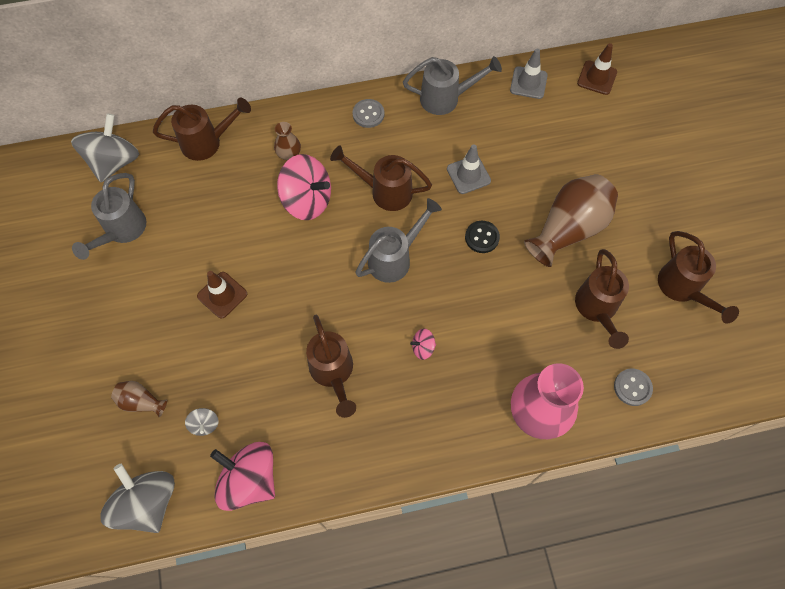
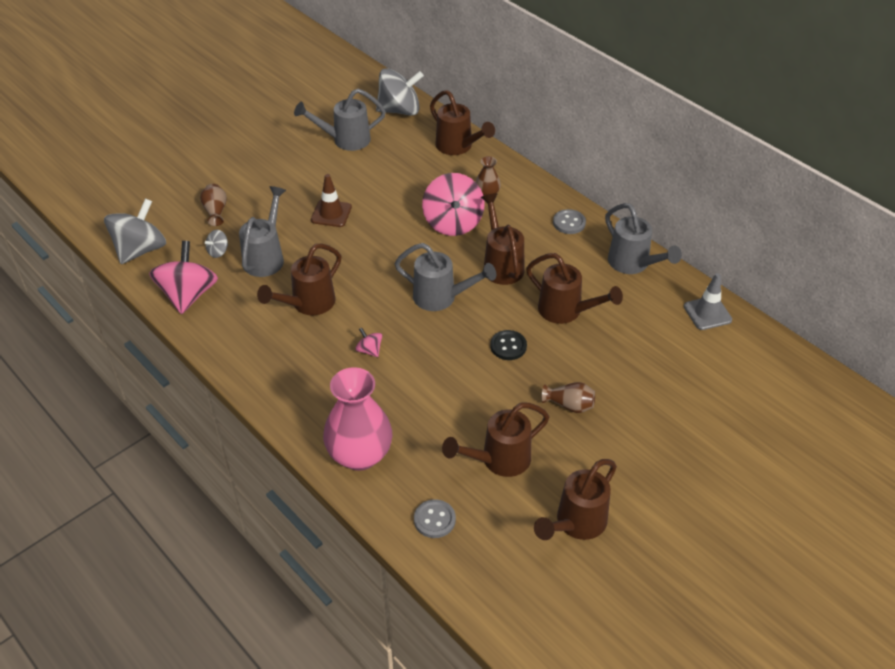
camera: 60 degrees right, 20 degrees down
grey traffic cone [447,144,491,194] -> brown watering can [526,253,623,324]
brown vase [524,174,618,267] -> brown vase [542,382,595,413], size x0.47
brown traffic cone [577,43,617,95] -> none
none -> grey watering can [239,186,286,277]

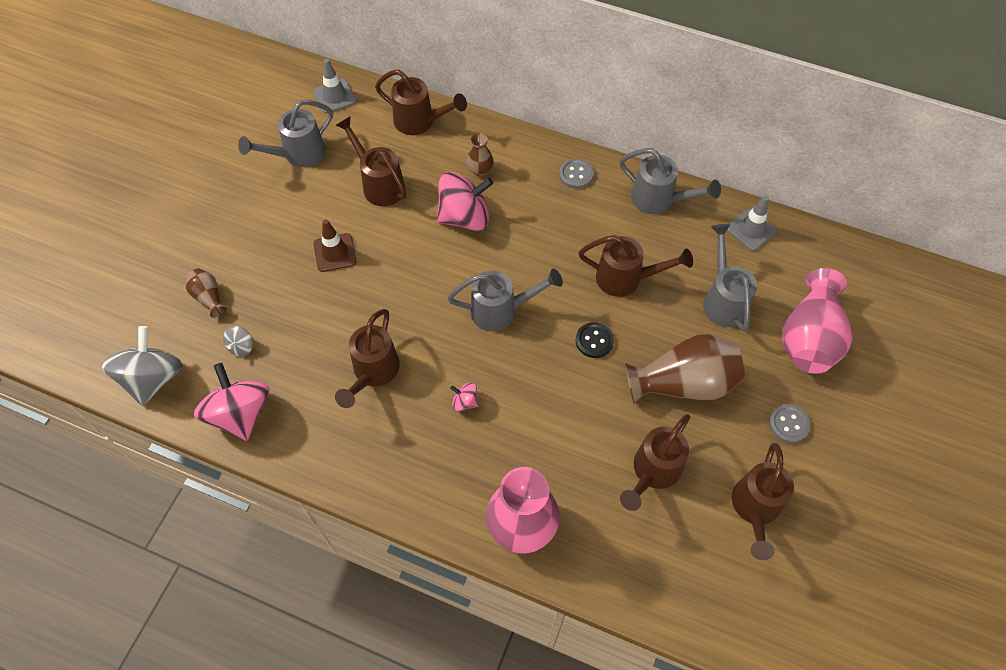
camera: 25 degrees left, 15 degrees up
grey watering can [239,186,286,277] -> grey watering can moved to [703,224,757,331]
grey spinning top [376,68,424,116] -> grey traffic cone [314,59,356,114]
grey button [414,499,456,538] -> grey button moved to [769,404,810,443]
pink spinning top [422,173,485,236] -> pink spinning top turned 75 degrees counterclockwise [437,172,493,231]
brown watering can [481,193,524,285] -> brown watering can moved to [335,117,407,206]
brown vase [542,382,595,413] -> brown vase [625,334,745,404], size x2.11
none -> pink vase [782,268,852,374]

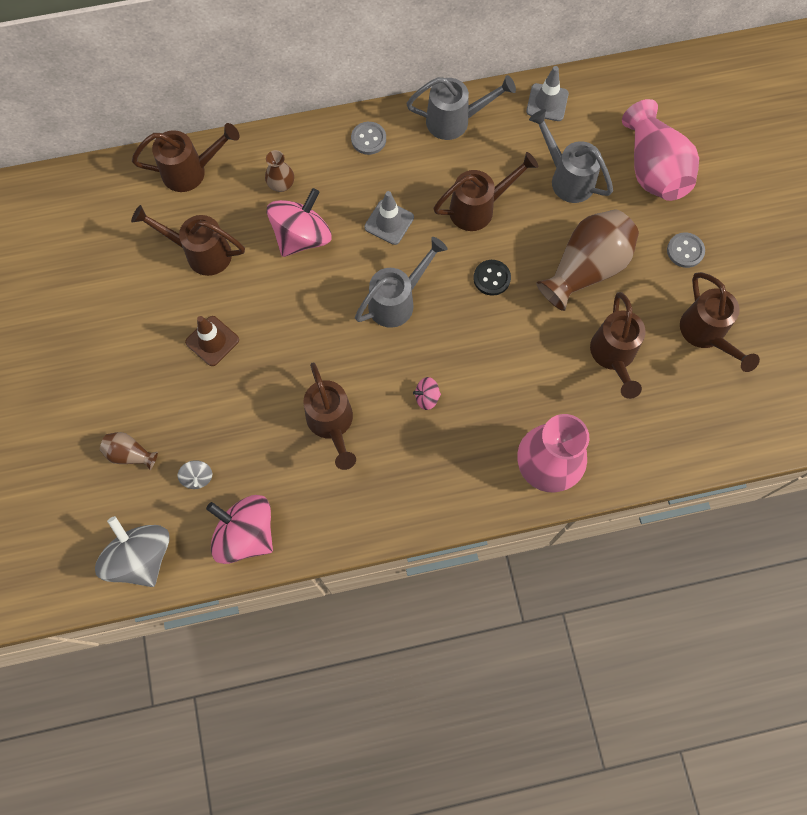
camera: 35 degrees left, 10 degrees up
grey watering can [238,100,333,167] -> none
grey traffic cone [314,59,356,114] -> grey traffic cone moved to [364,191,414,245]

